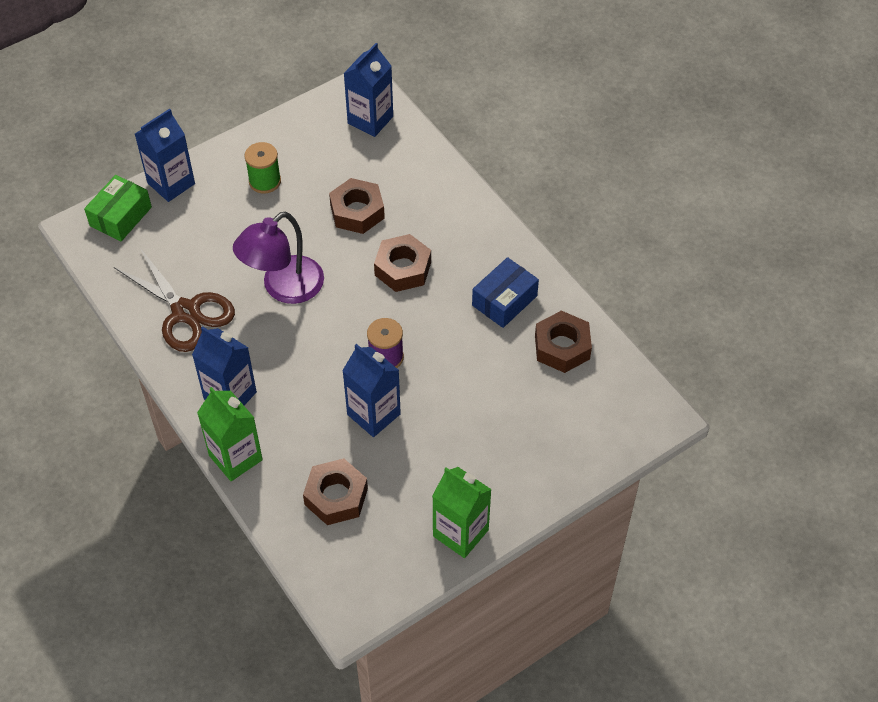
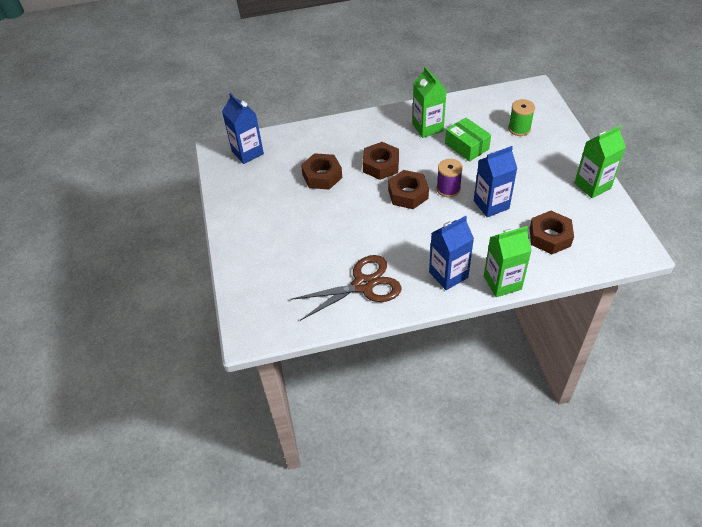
camera: 65 degrees left, 5 degrees down
green box [84,175,152,241] -> green box moved to [445,118,491,162]
blue carton [135,109,195,202] -> none
purple lamp [233,212,324,304] -> none
green spool [244,142,281,193] -> green spool moved to [508,99,535,136]
blue box [472,257,539,328] -> green carton [412,66,447,138]
brown nut [535,311,592,373] -> brown nut moved to [388,170,429,209]

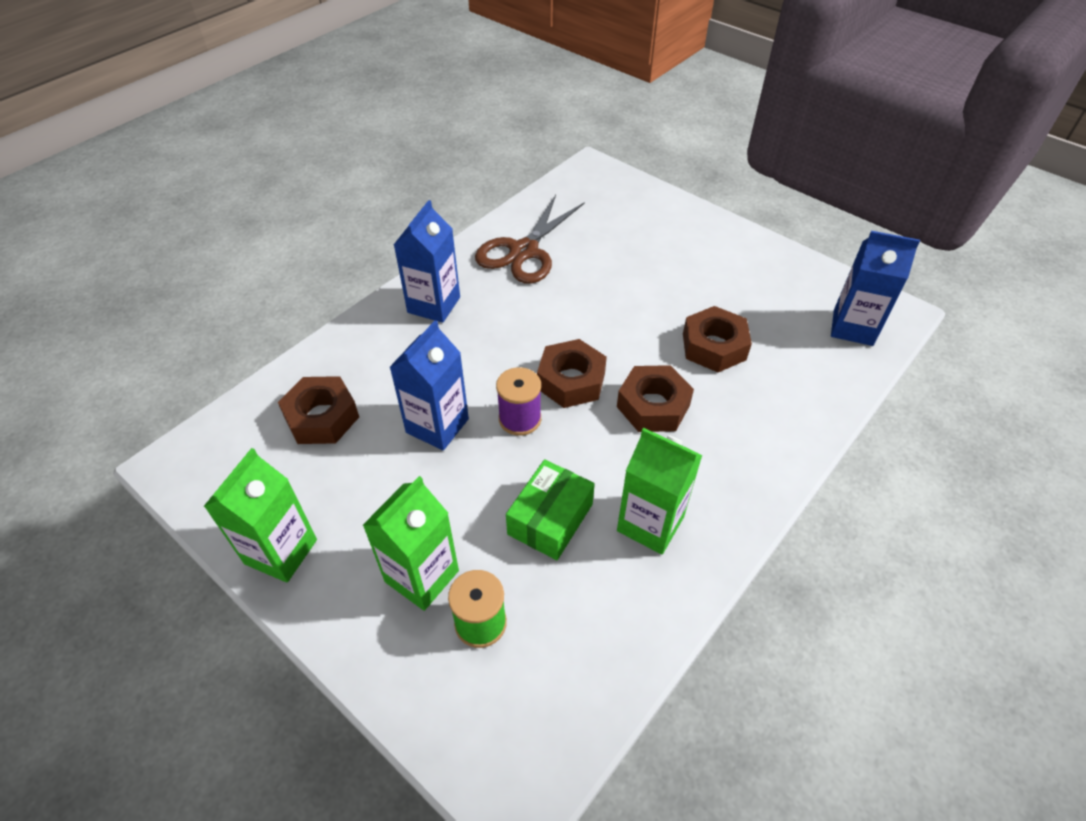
camera: 140 degrees right, 0 degrees up
green box [445,118,491,162] -> green box turned 75 degrees counterclockwise [506,459,595,560]
green carton [484,226,532,297] -> green carton moved to [363,476,459,611]

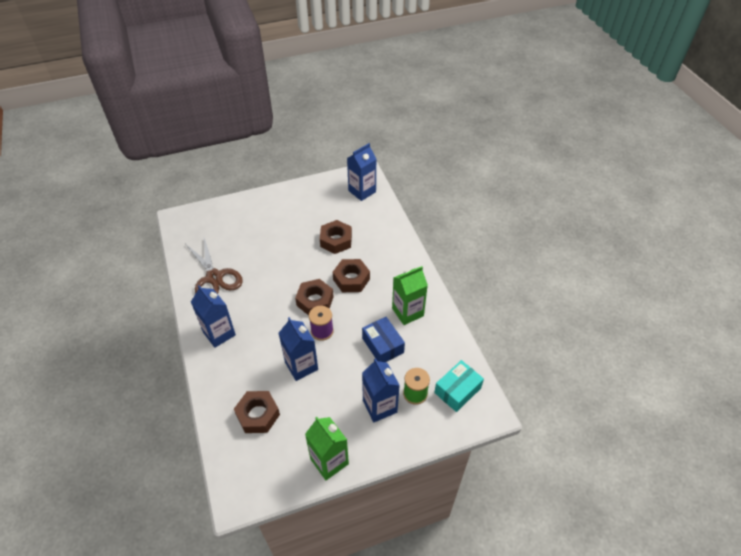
camera: 60 degrees left, 0 degrees up
green carton [363,476,459,611] -> blue carton [362,358,400,422]
green box [506,459,595,560] -> blue box [362,317,405,362]
none -> turquoise box [434,360,484,412]

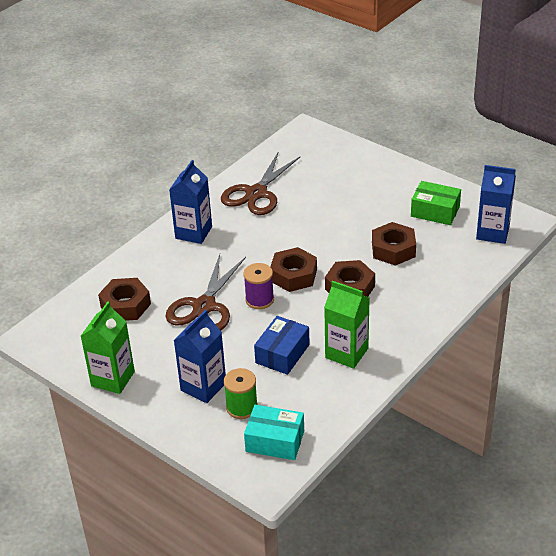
camera: 60 degrees right, 10 degrees down
blue carton [279,317,318,381] -> brown scissors [165,254,246,331]
none -> green box [411,181,461,225]

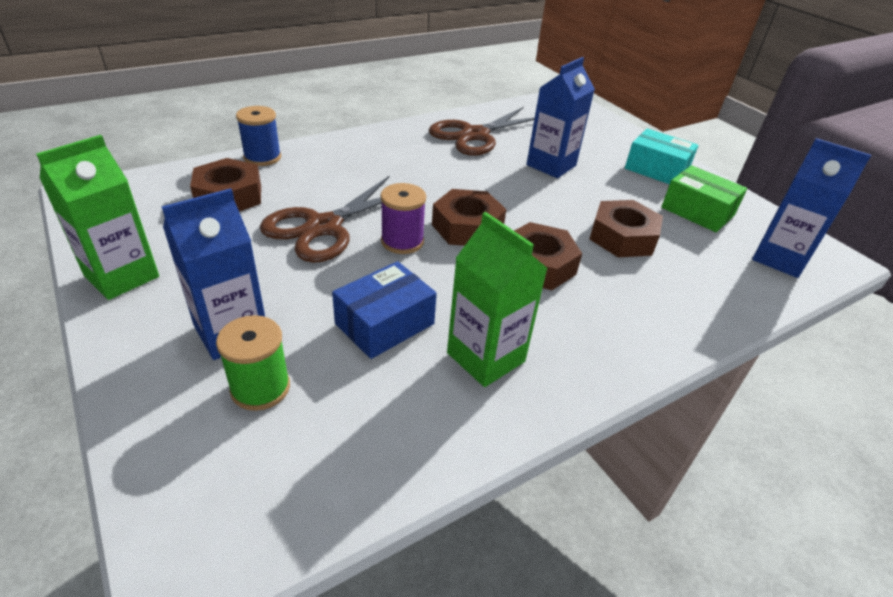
camera: 15 degrees right, 0 degrees up
blue carton [169,160,212,244] -> blue carton moved to [527,57,595,178]
turquoise box [244,405,304,460] -> turquoise box moved to [625,129,698,184]
none -> blue spool [236,106,281,166]

